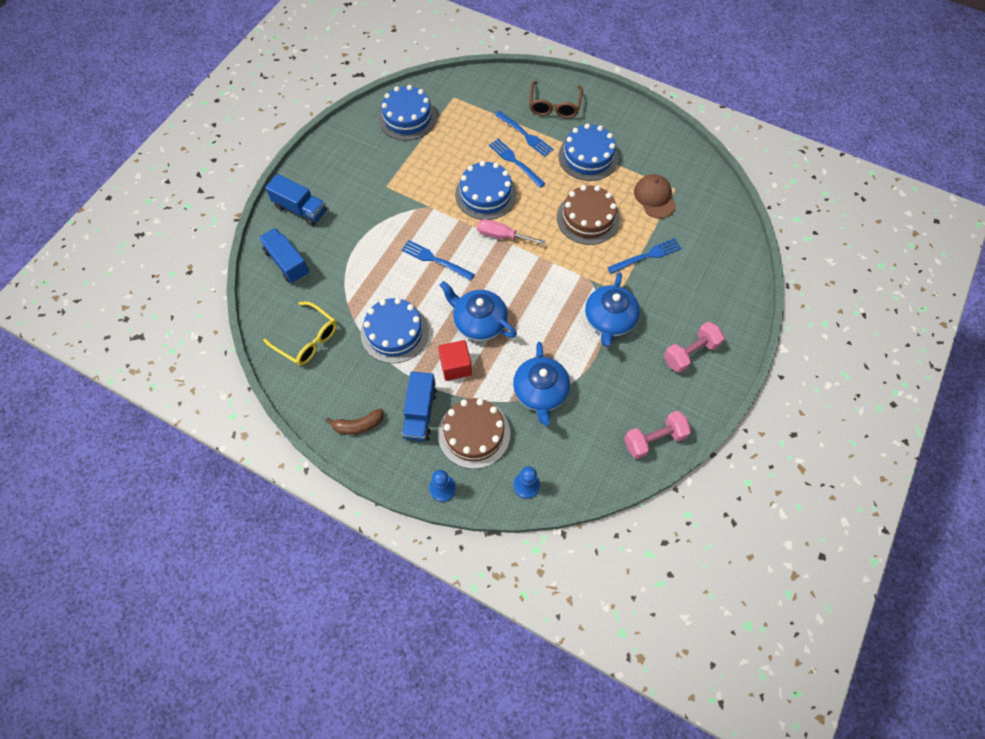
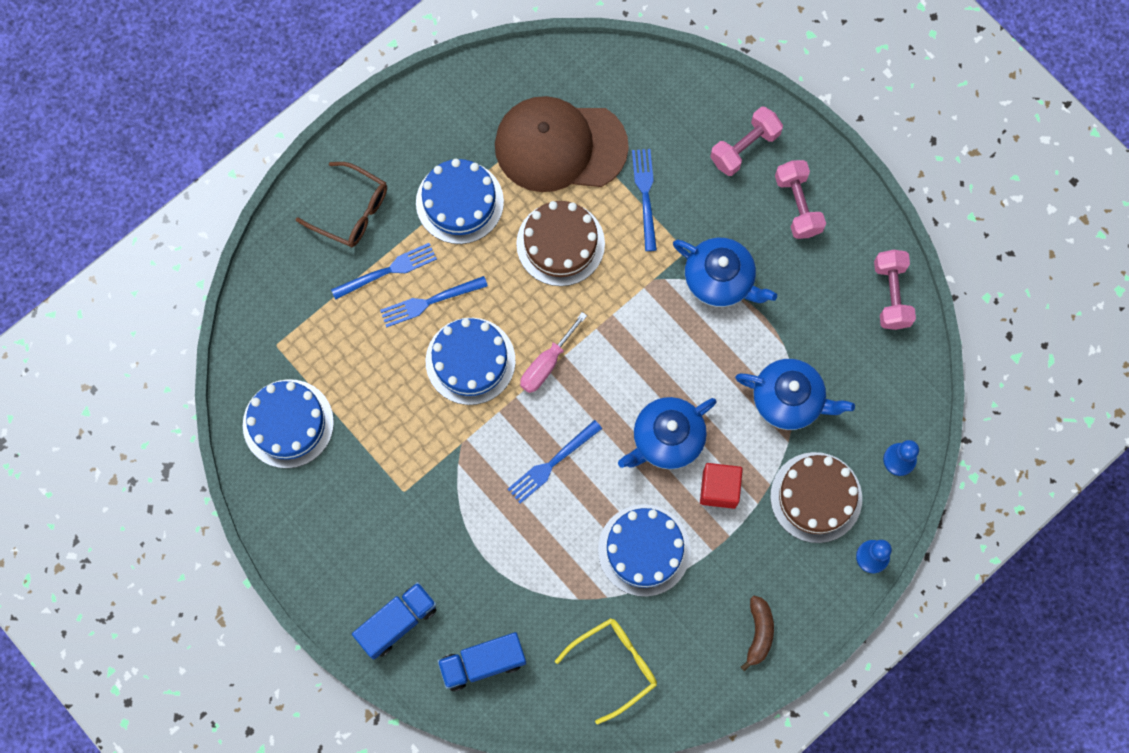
camera: 70 degrees left, 10 degrees up
blue truck [402,372,437,441] -> none
brown cap [634,174,676,219] -> brown cap [495,96,629,192], size x1.87
none -> pink dumbbell [710,107,783,176]

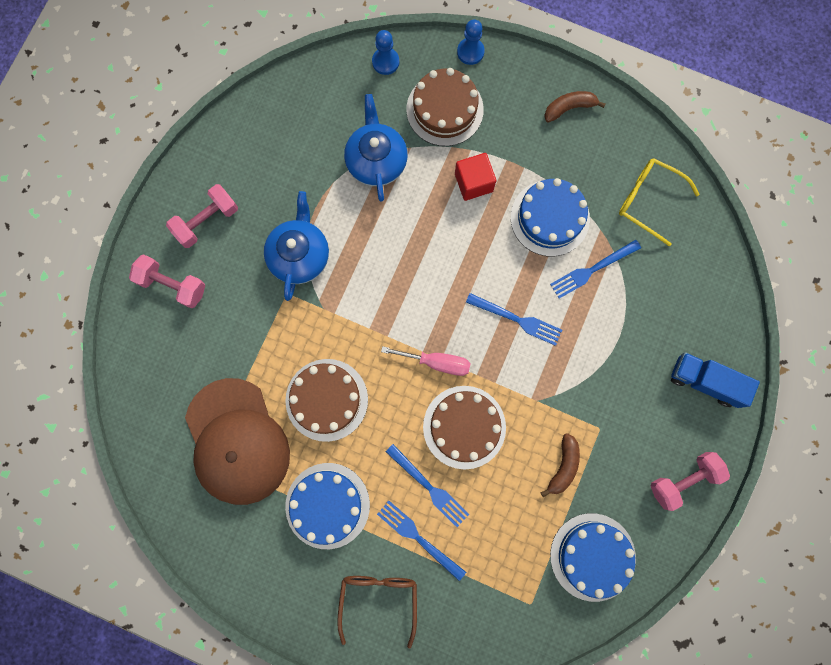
camera: 115 degrees left, 5 degrees up
blue cake [426,318,516,405] -> brown cake [423,386,506,469]
blue truck [437,632,526,691] -> none
blue teapot [618,397,717,469] -> none
blue fork [632,149,657,251] -> blue fork moved to [550,240,641,298]
pink dumbbell [874,250,916,330] -> pink dumbbell moved to [651,452,730,511]
none -> brown banana [541,433,580,497]

